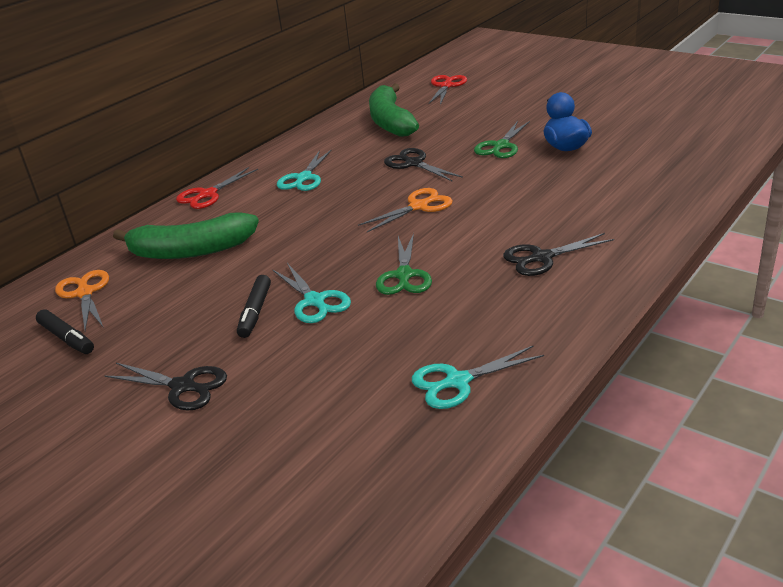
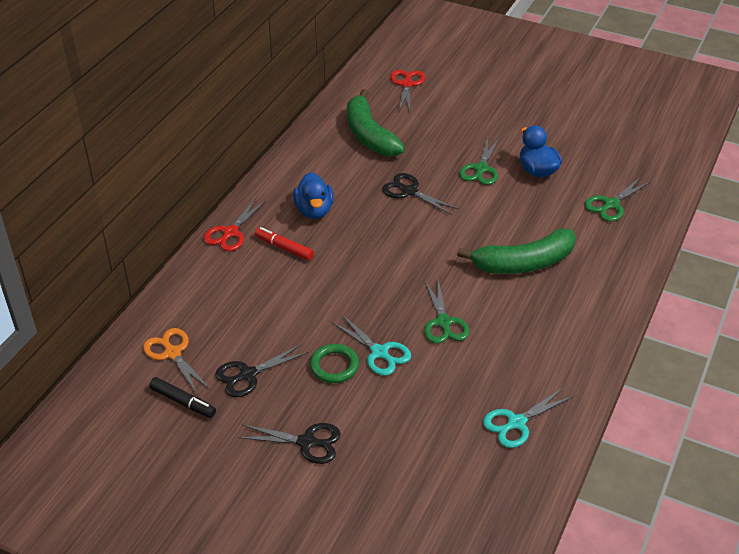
camera: 15 degrees left, 10 degrees up
green banana [113,212,259,259] -> green banana moved to [457,228,576,274]
black marker [237,275,271,338] -> green ring [310,344,359,383]
turquoise scissors [277,149,332,191] -> blue duck [293,172,334,219]
orange scissors [358,188,453,232] -> none
black scissors [503,233,614,276] -> black scissors moved to [215,344,309,397]
none -> red marker [255,227,314,260]
none -> green scissors [584,177,650,222]

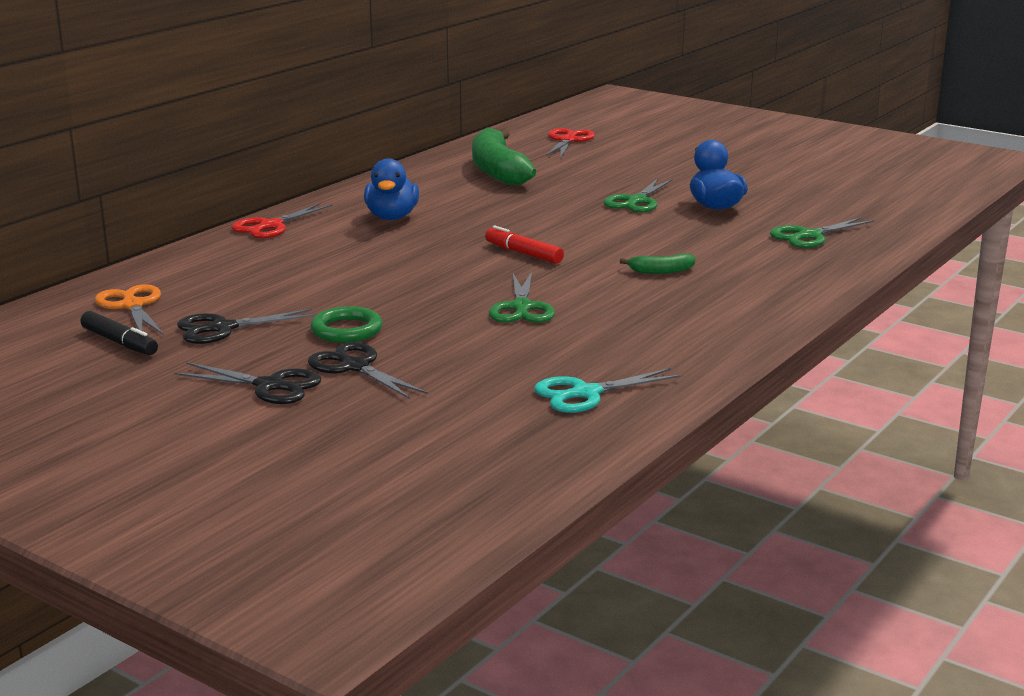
camera: 10 degrees right, 20 degrees down
red marker [255,227,314,260] -> red marker moved to [485,226,564,264]
turquoise scissors [332,314,411,376] -> none
black scissors [382,173,458,215] -> black scissors moved to [308,342,428,399]
green banana [457,228,576,274] -> green banana [620,253,695,274], size x0.43

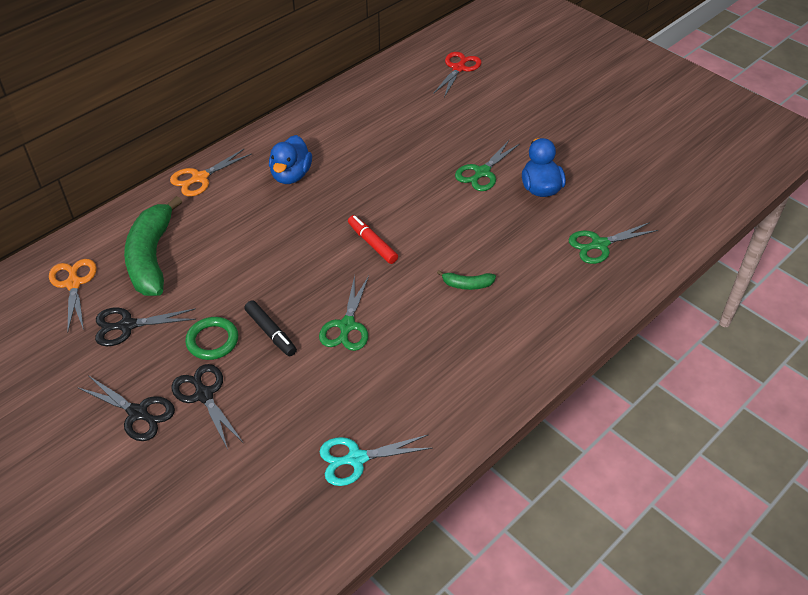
camera: 10 degrees right, 25 degrees up
black marker [80,311,158,355] -> black marker moved to [244,300,297,356]
red scissors [231,203,333,238] -> orange scissors [170,149,251,196]
green banana [472,128,536,186] -> green banana moved to [124,196,182,296]

